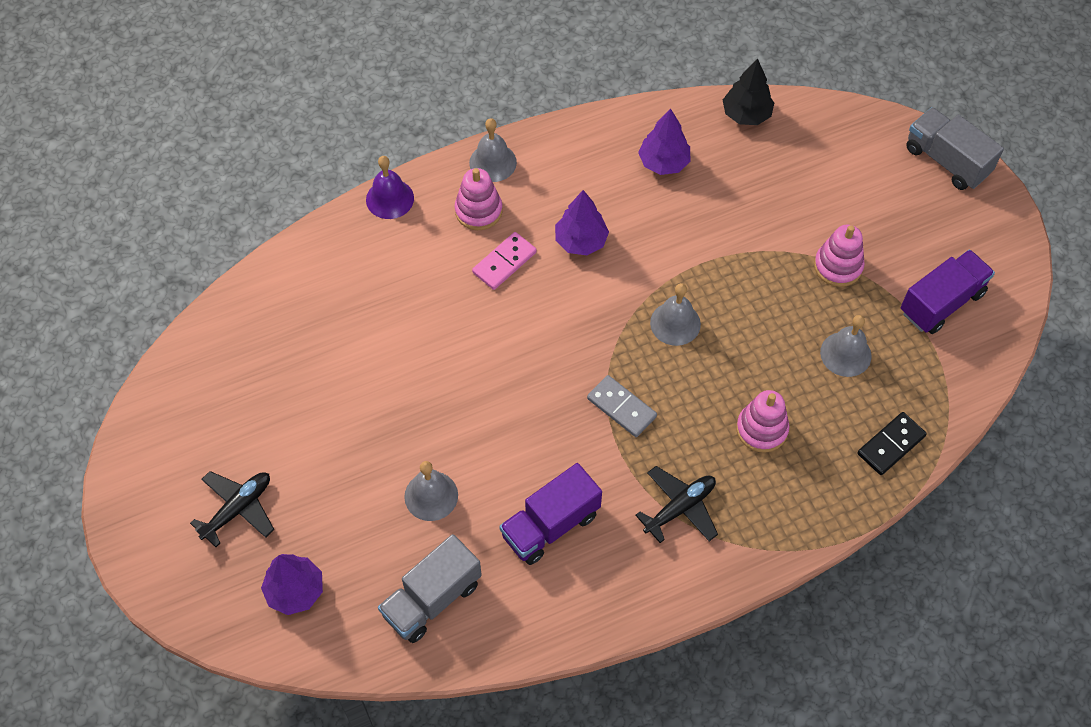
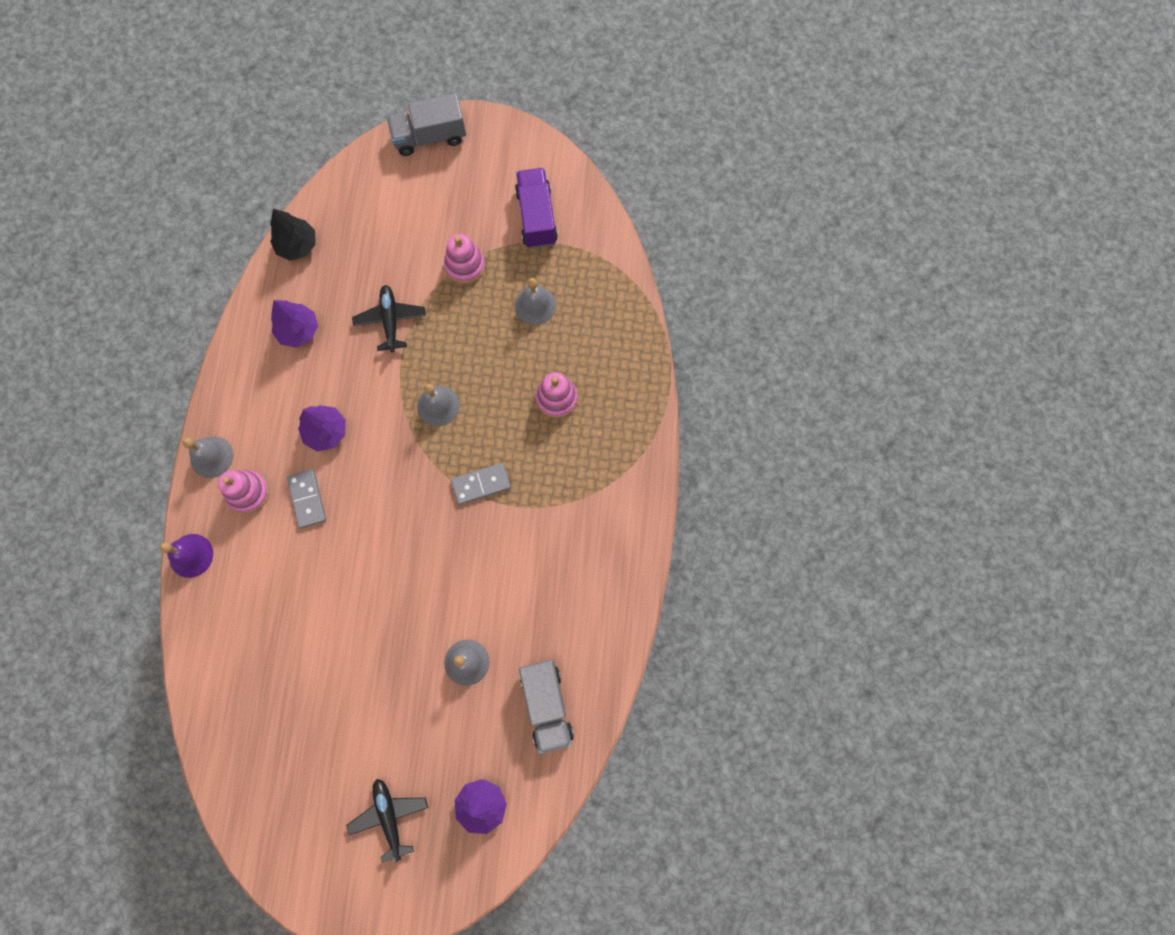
camera: 60 degrees left, 15 degrees up
pink domino [472,232,537,290] -> grey domino [287,469,326,528]
purple truck [499,463,602,565] -> none
black plane [635,466,718,543] -> black plane moved to [352,285,426,352]
black domino [857,412,927,475] -> none

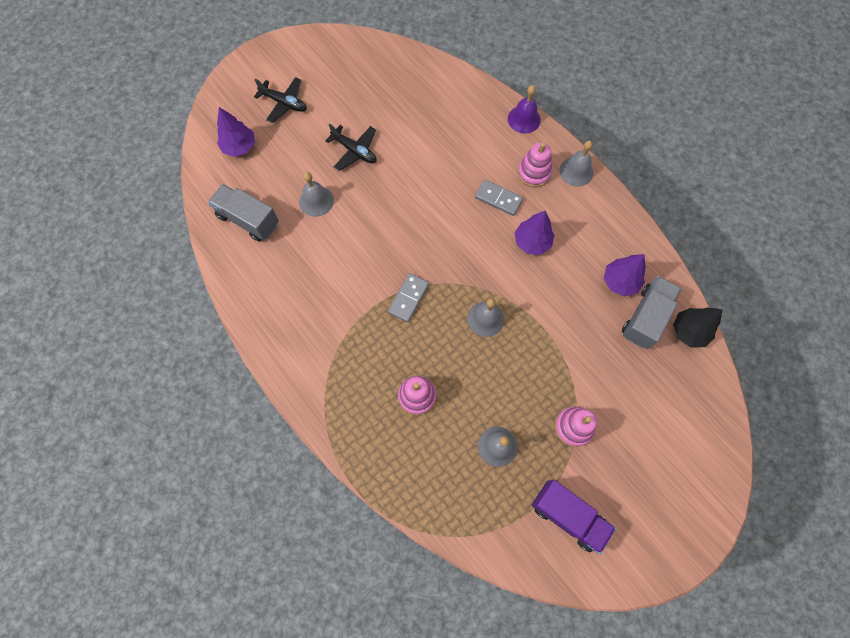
camera: 135 degrees right, 5 degrees down
black plane [352,285,426,352] -> black plane moved to [325,123,377,171]
grey truck [387,93,466,156] -> grey truck moved to [622,276,682,349]

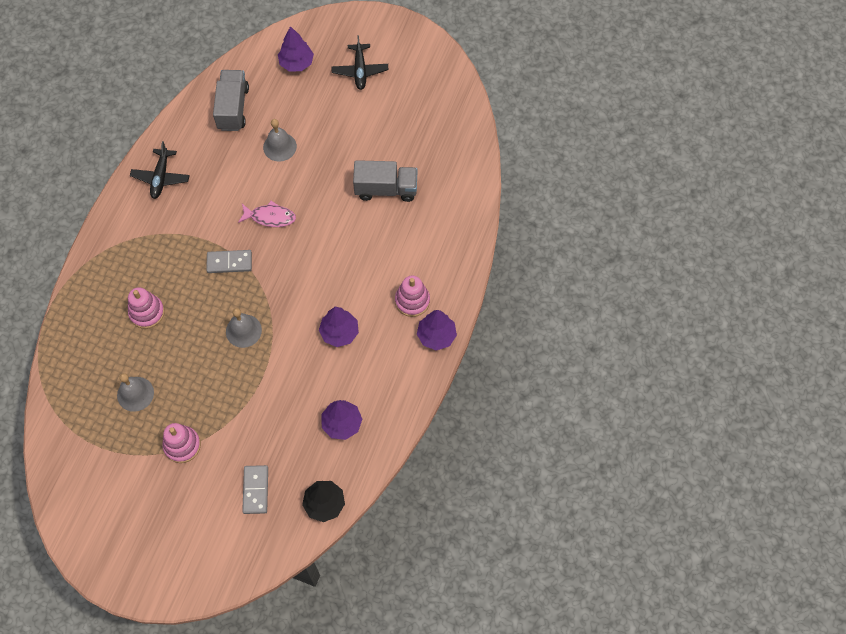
camera: 60 degrees right, 5 degrees down
black plane [325,123,377,171] -> black plane moved to [130,141,190,199]
grey domino [475,180,523,216] -> grey domino moved to [242,465,268,514]
purple bell [508,85,541,133] -> none
purple truck [532,480,616,554] -> none
grey bell [559,141,593,187] -> purple tree [417,310,457,350]
grey truck [622,276,682,349] -> grey truck moved to [353,160,417,202]
none -> pink fish [238,201,296,227]

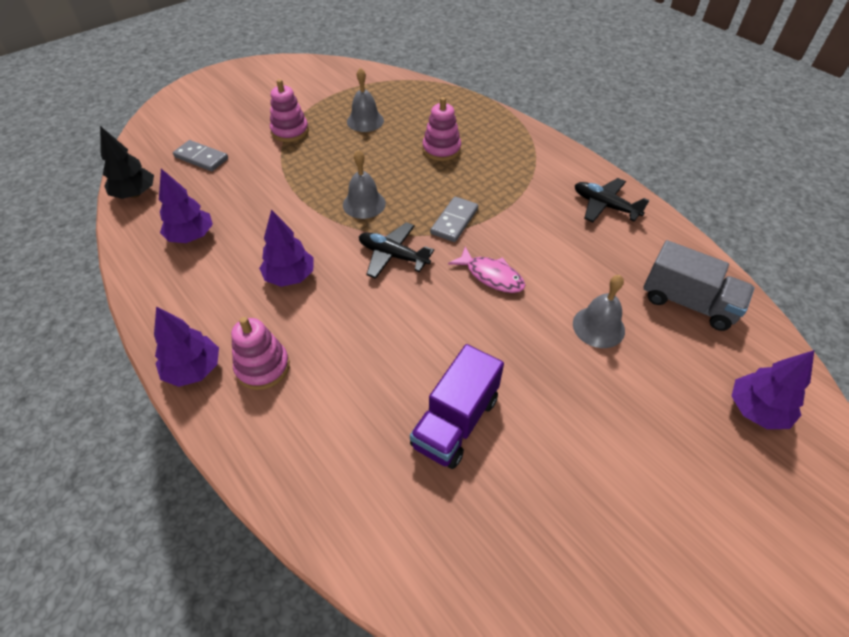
camera: 120 degrees right, 15 degrees down
pink fish [238,201,296,227] -> pink fish turned 90 degrees counterclockwise [448,247,525,293]
black plane [331,35,389,90] -> black plane moved to [359,222,434,279]
grey truck [353,160,417,202] -> purple truck [410,344,504,469]

